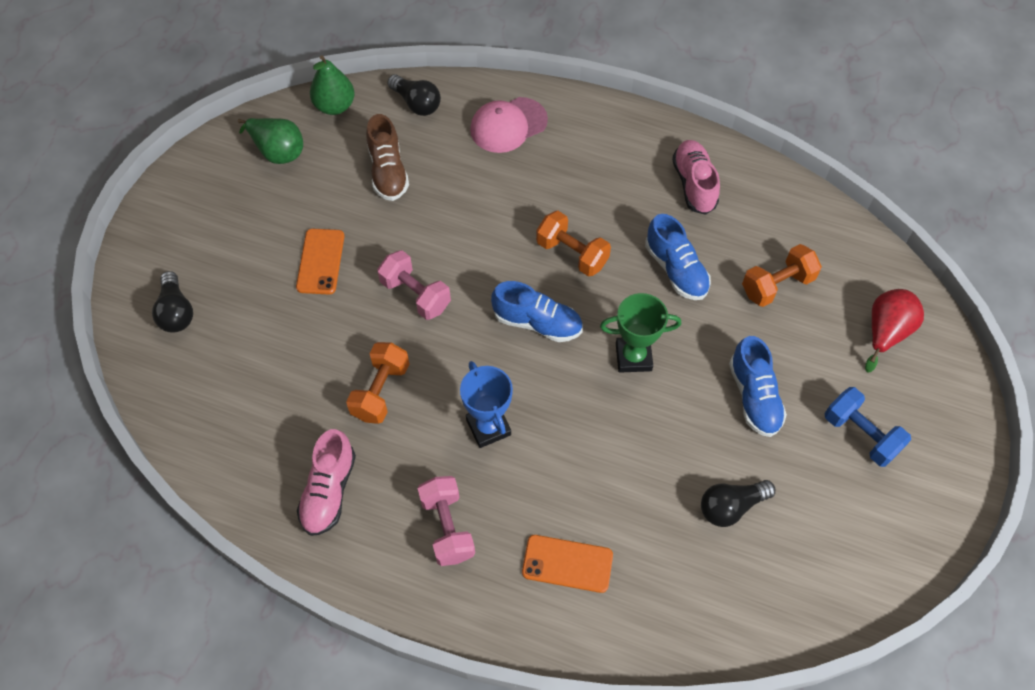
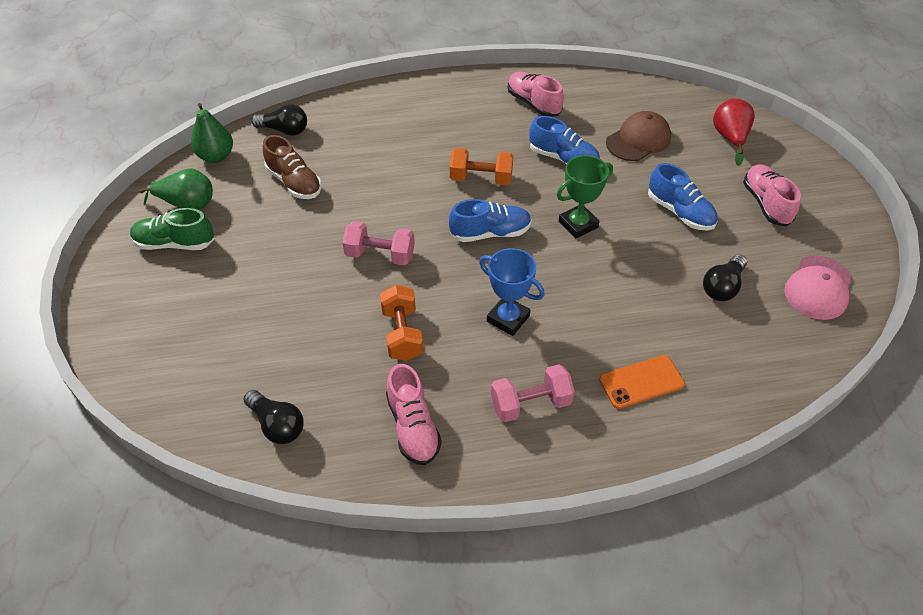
camera: 30 degrees left, 10 degrees down
black light bulb [152,271,193,333] -> black light bulb moved to [243,390,304,444]
orange phone [296,229,345,294] -> none
pink dumbbell [417,476,475,566] -> pink dumbbell turned 60 degrees counterclockwise [491,364,575,422]
pink cap [470,97,548,153] -> pink cap moved to [784,256,852,320]
orange dumbbell [742,244,822,307] -> brown cap [606,111,671,161]
blue dumbbell [824,387,911,467] -> pink shoe [743,164,801,226]
none -> green shoe [130,208,214,250]

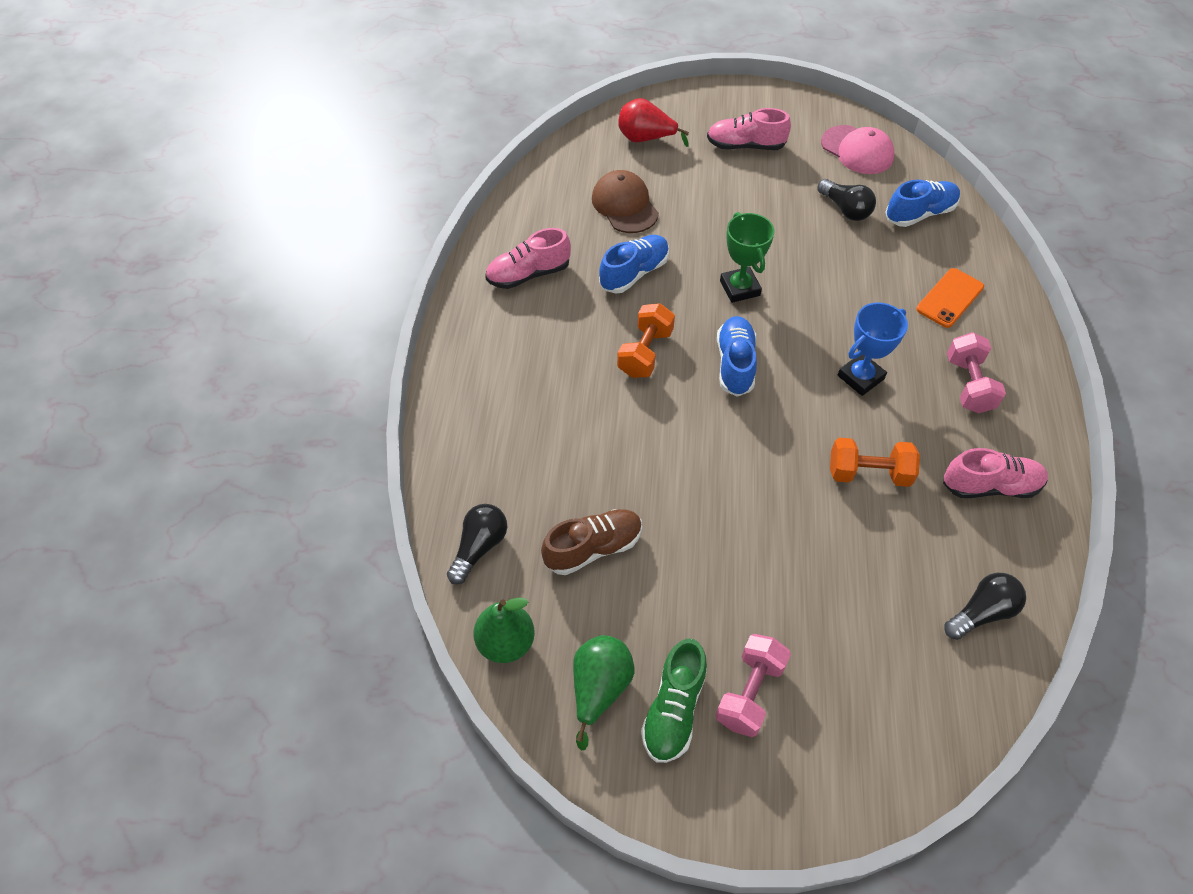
camera: 75 degrees left, 5 degrees up
pink dumbbell [342,221,415,266] -> pink dumbbell moved to [715,634,791,737]
orange phone [599,355,685,409] -> orange phone turned 45 degrees clockwise [916,268,984,328]
blue shoe [648,163,718,231] -> blue shoe moved to [885,180,960,227]

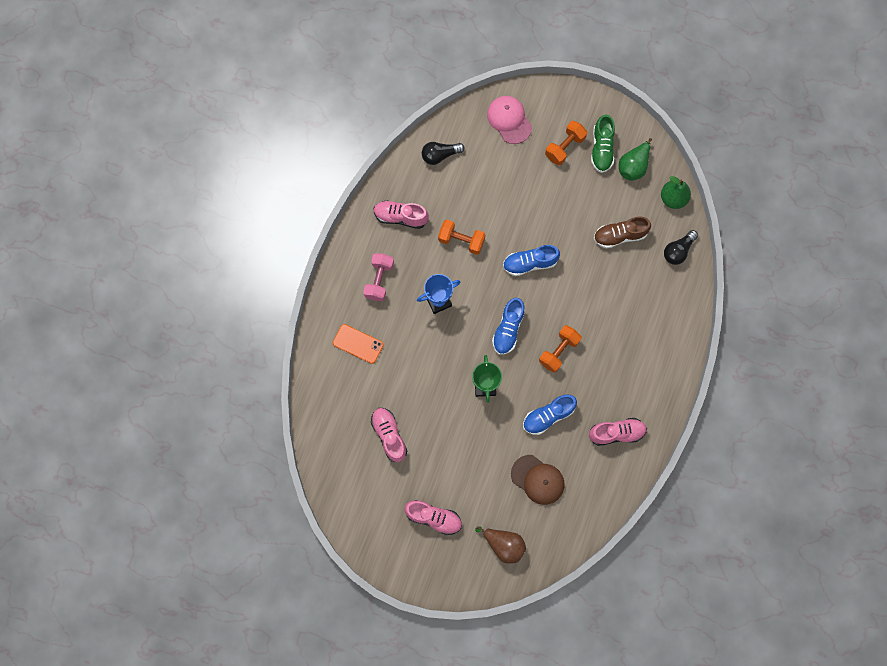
camera: 165 degrees left, 20 degrees up
brown cap [592,170,659,233] -> brown cap turned 45 degrees counterclockwise [511,455,565,505]
red pear [618,98,689,147] -> brown pear [475,526,526,564]
green shoe [641,639,707,763] -> green shoe turned 150 degrees clockwise [591,114,615,173]
pink dumbbell [715,634,791,737] -> orange dumbbell [545,121,587,165]
black light bulb [817,179,876,221] -> pink shoe [371,408,407,462]
pink cap [821,125,894,174] -> pink cap moved to [487,96,532,144]
blue shoe [885,180,960,227] -> blue shoe moved to [503,245,560,276]
orange phone [916,268,984,328] -> orange phone turned 60 degrees clockwise [333,324,383,364]

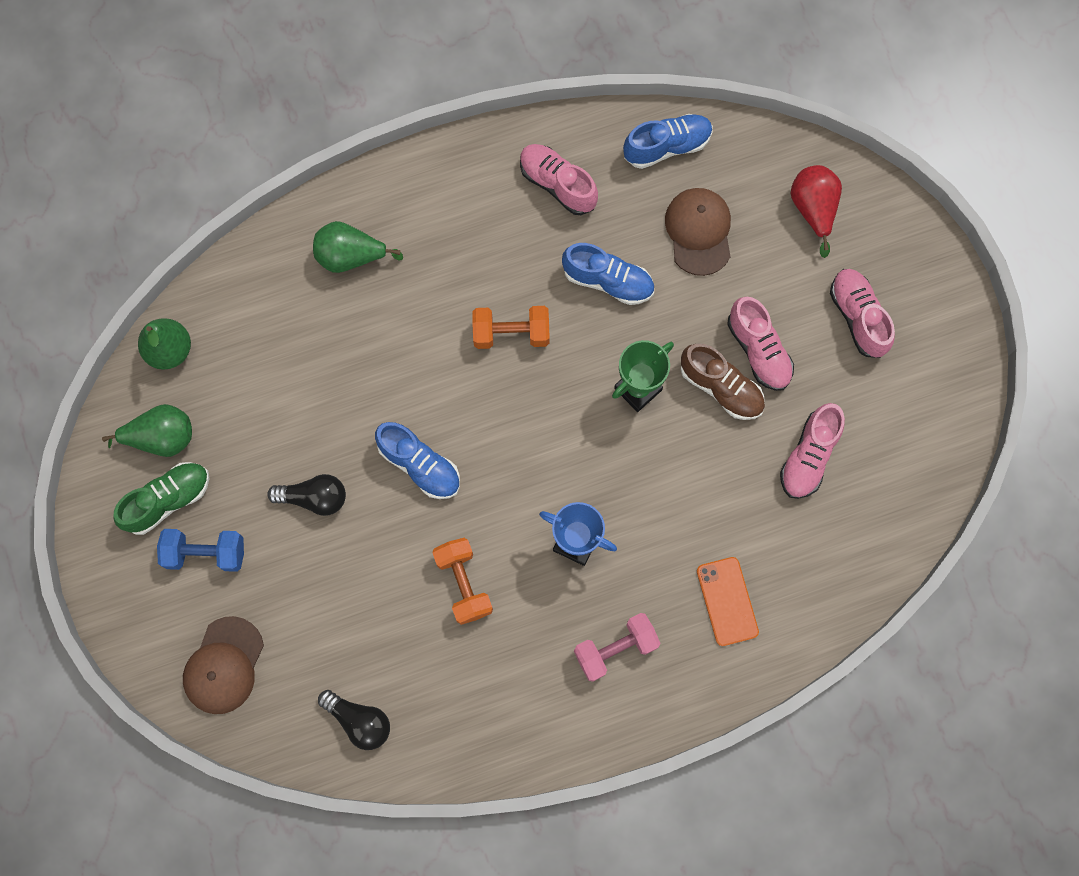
camera: 130 degrees left, 0 degrees up
pink shoe [373,200,429,229] -> pink shoe moved to [727,297,794,391]
brown pear [475,526,526,564] -> red pear [791,165,842,258]
pink cap [487,96,532,144] -> brown cap [183,616,264,714]
blue shoe [492,298,525,355] -> blue shoe moved to [623,114,713,169]
orange dumbbell [545,121,587,165] -> blue dumbbell [157,529,244,572]
brown shoe [594,216,651,248] -> brown shoe moved to [680,343,765,420]
black light bulb [664,230,698,265] -> black light bulb moved to [268,474,346,516]
none -> green pear [313,221,403,273]

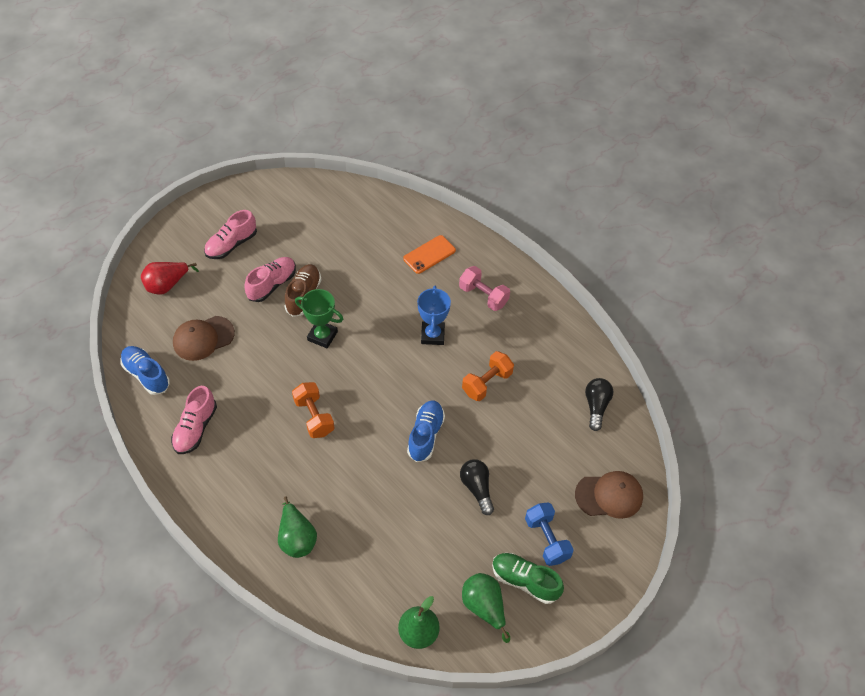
camera: 115 degrees left, 20 degrees down
blue shoe [562,243,654,305] -> none
pink shoe [780,403,845,499] -> none

